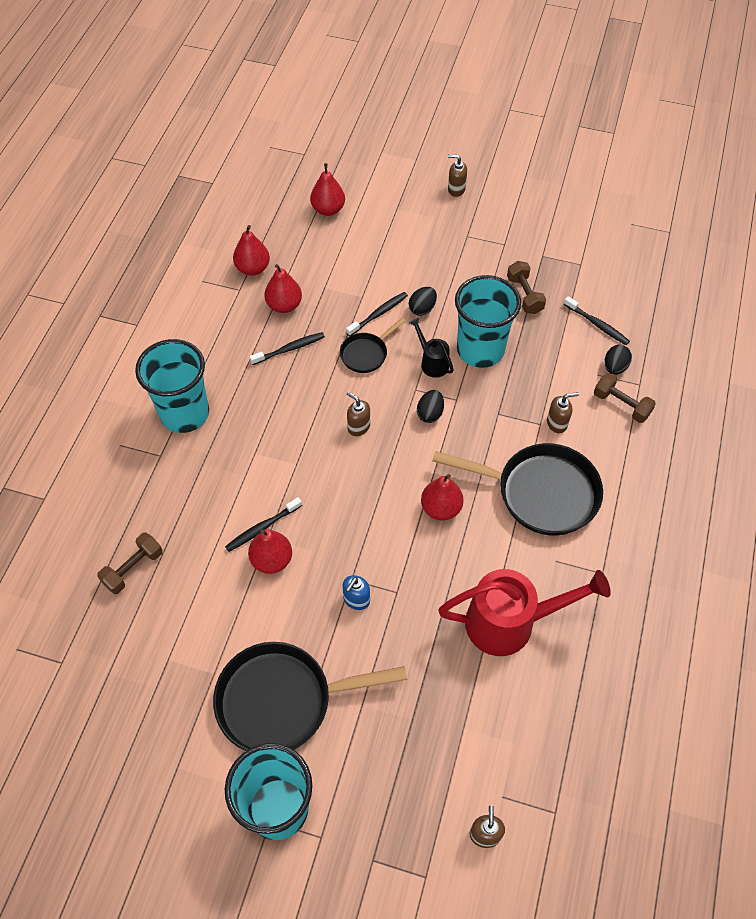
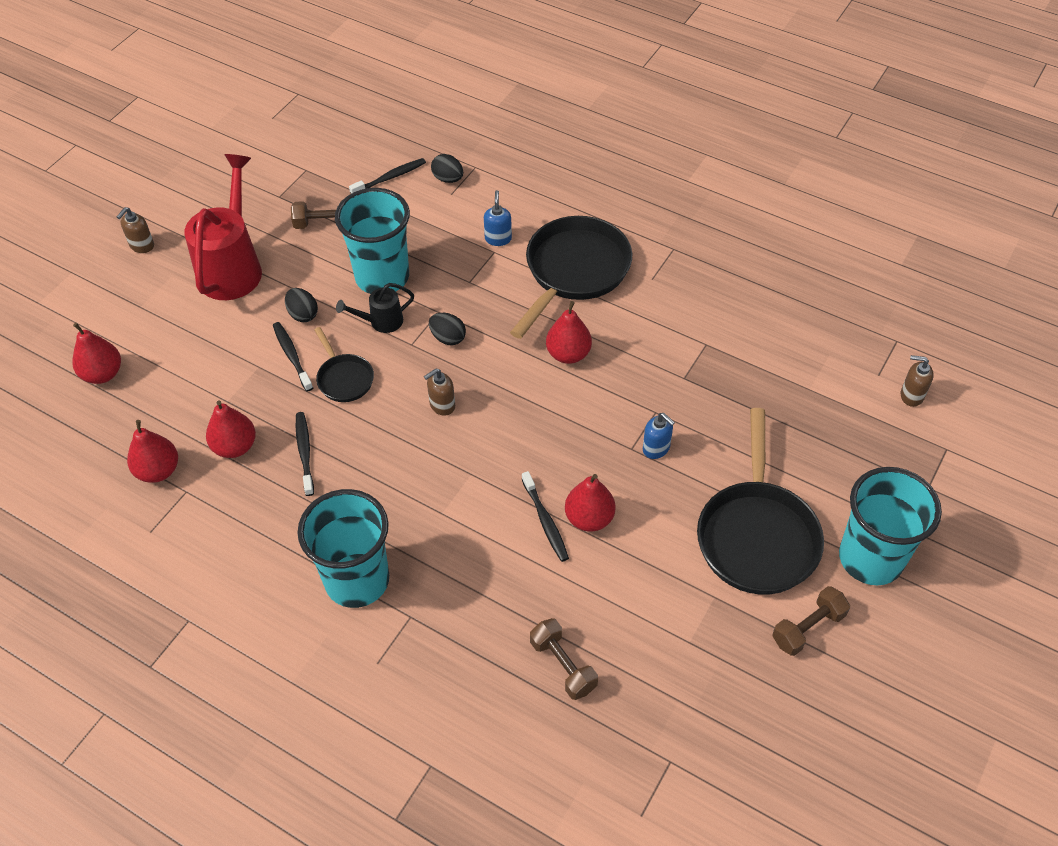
camera: 75 degrees left, 5 degrees down
red watering can [438,569,611,656] -> red watering can moved to [184,154,262,300]
brown soap dispenser [547,392,579,433] -> blue soap dispenser [484,190,512,246]
brown dumbbell [594,373,656,423] -> brown dumbbell moved to [772,586,850,656]

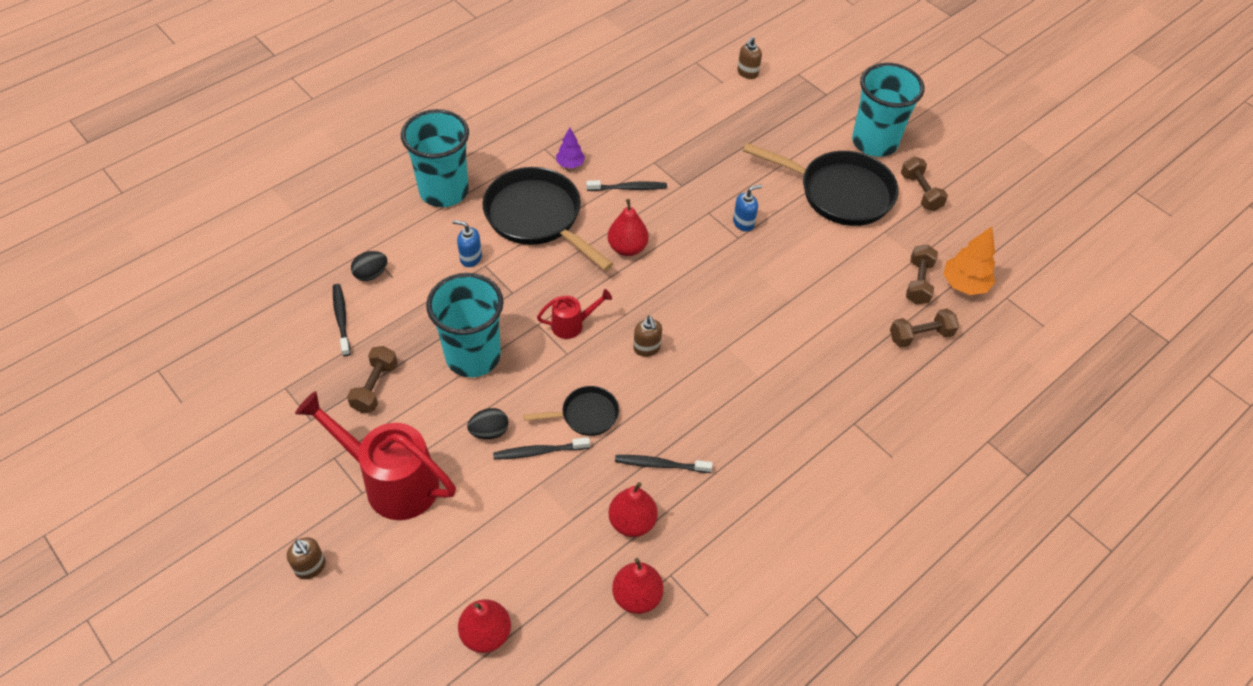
camera: 75 degrees left, 0 degrees up
turquoise cup [298,489,389,608] -> turquoise cup moved to [401,109,469,207]
black watering can [336,283,414,333] -> none
black egg [429,313,466,345] -> red watering can [537,289,612,339]
black toothbrush [522,471,569,562] -> black toothbrush moved to [586,180,667,191]
red pear [565,474,616,532] -> none
none -> purple tree [556,128,585,168]
none -> brown dumbbell [906,245,938,305]
none -> orange tree [943,226,995,295]

